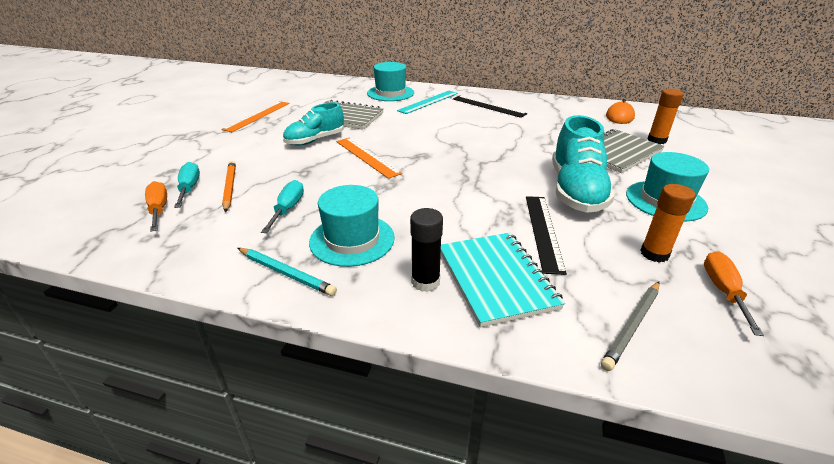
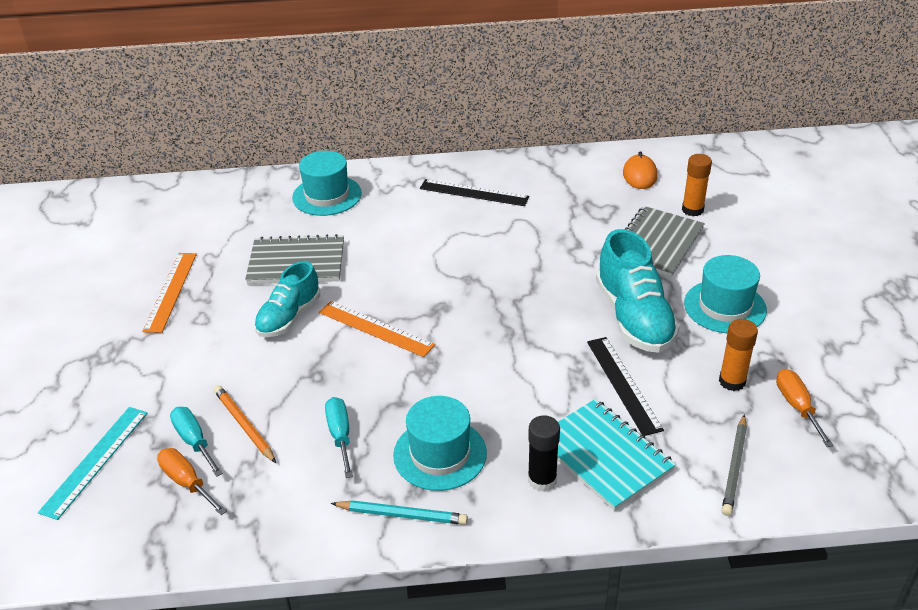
camera: 20 degrees left, 5 degrees up
turquoise ruler [397,91,458,114] -> turquoise ruler moved to [38,407,147,520]

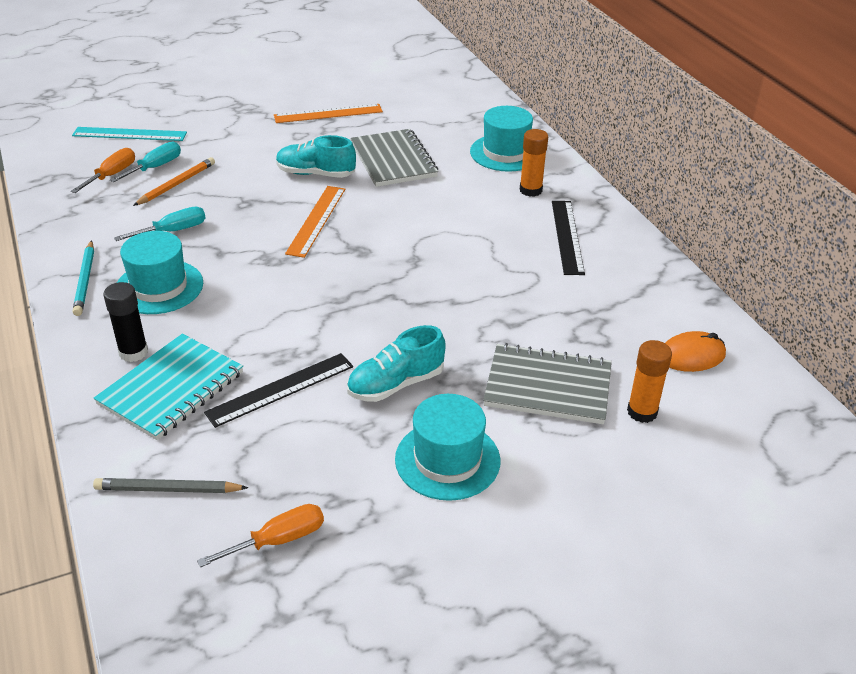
camera: 70 degrees right, 0 degrees up
turquoise shoe [596,229,680,353] -> turquoise shoe [347,325,446,402], size x0.66
orange glue stick [719,319,758,391] -> orange glue stick moved to [520,129,548,197]

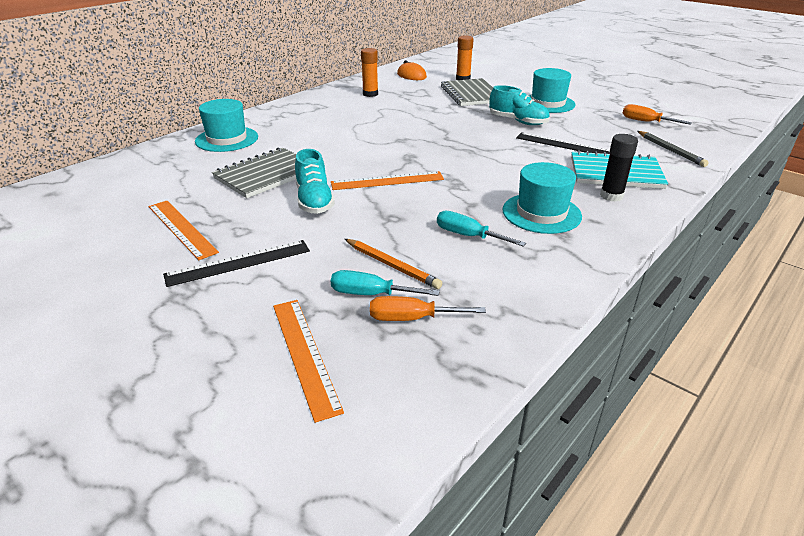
camera: 115 degrees left, 5 degrees down
turquoise ruler [72,127,187,141] -> orange ruler [273,300,344,423]
turquoise pencil [73,240,94,316] -> none
orange pencil [133,157,215,206] -> orange pencil turned 150 degrees counterclockwise [345,239,442,289]
orange glue stick [520,129,548,197] -> orange glue stick moved to [361,48,378,97]
black ruler [552,201,585,275] -> black ruler moved to [163,240,310,287]

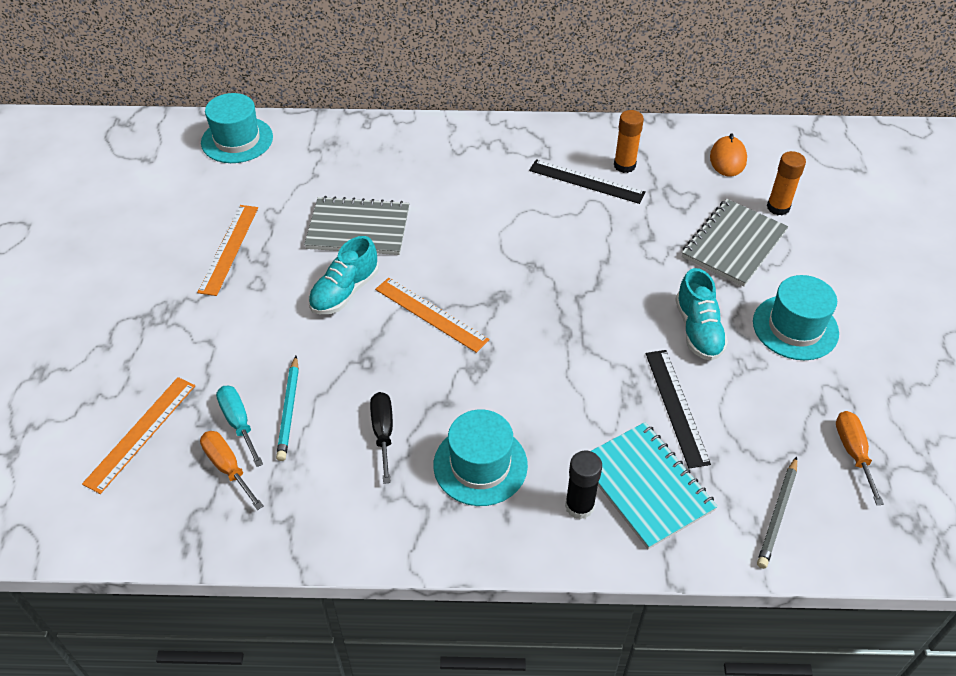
camera: 50 degrees right, 15 degrees up
black ruler [163,240,310,287] -> black ruler moved to [529,159,646,204]
turquoise hat [195,99,258,152] -> turquoise hat moved to [201,93,273,163]
orange pencil [345,239,442,289] -> turquoise pencil [276,356,299,461]
turquoise screwdriver [437,211,526,247] -> black screwdriver [370,392,393,484]

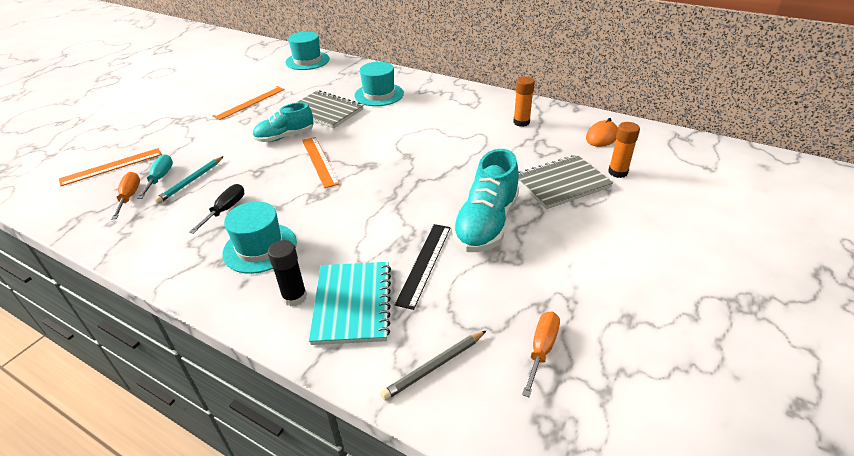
camera: 30 degrees right, 10 degrees down
black ruler [529,159,646,204] -> none
turquoise shoe [675,268,728,361] -> turquoise shoe [452,149,519,252], size x1.51
turquoise hat [753,275,839,360] -> turquoise hat moved to [354,62,404,106]

